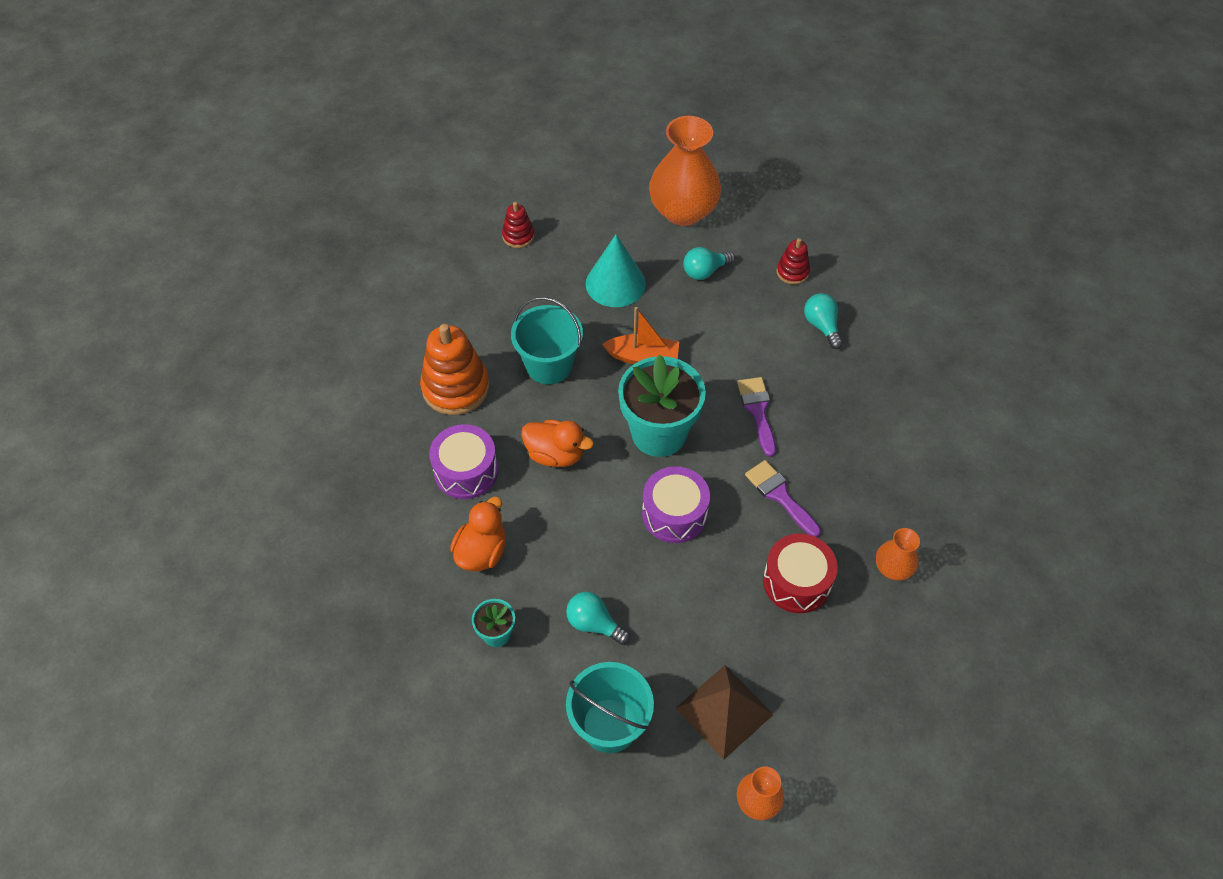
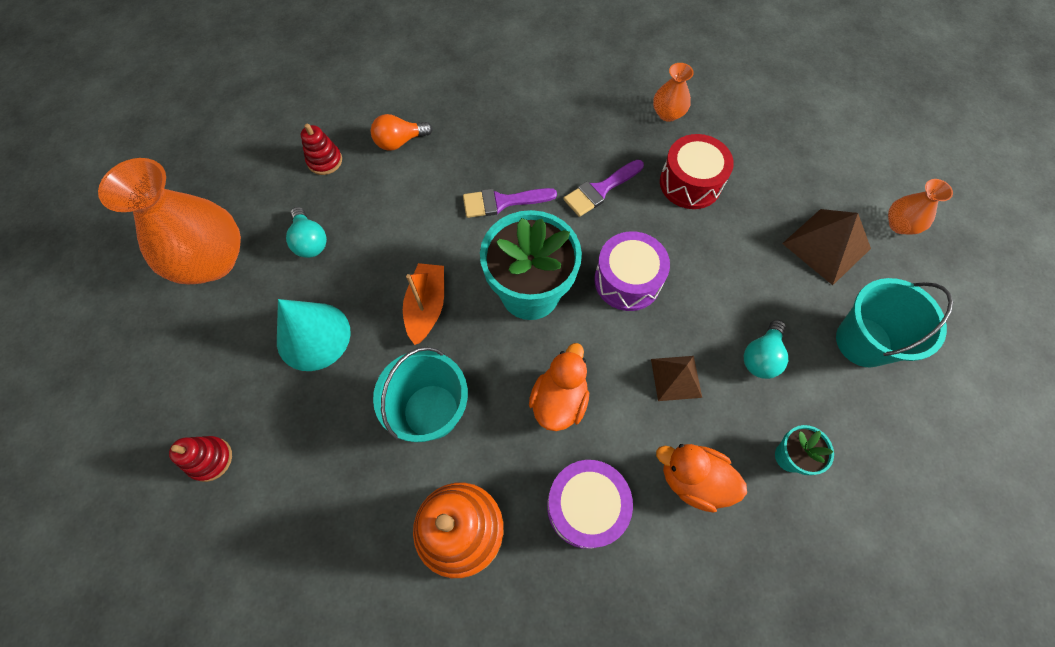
camera: 90 degrees left, 10 degrees up
turquoise light bulb [804,293,843,349] -> orange light bulb [371,114,432,151]
none -> brown pyramid [651,356,702,401]

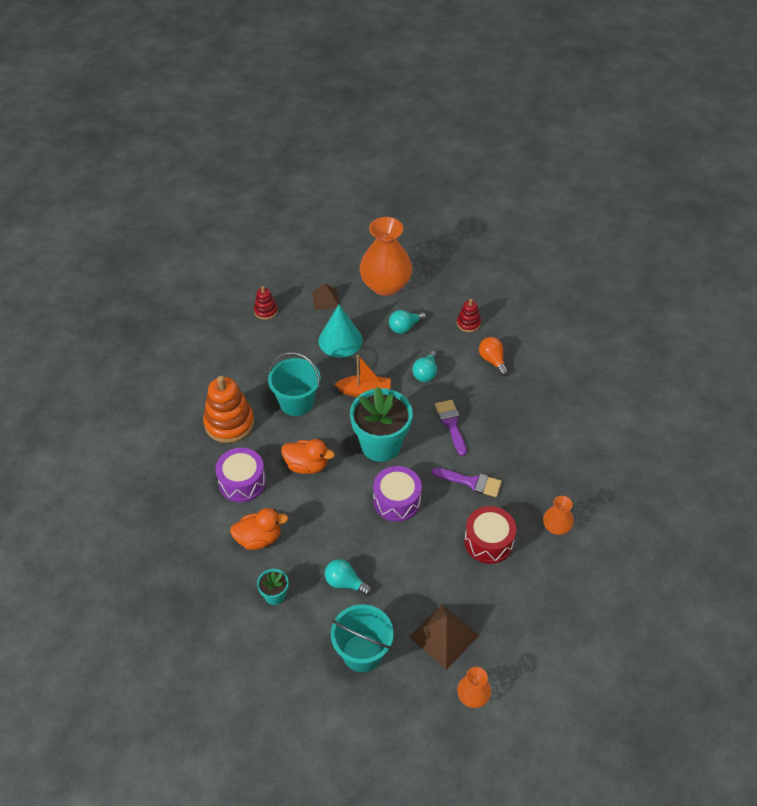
camera: 85 degrees right, 15 degrees down
purple brush [563,160,644,217] -> purple brush turned 150 degrees clockwise [432,468,502,497]
brown pyramid [651,356,702,401] -> brown pyramid moved to [312,283,339,310]
orange duck [656,444,747,513] -> orange duck turned 60 degrees clockwise [230,508,288,550]
none -> turquoise light bulb [413,350,437,382]

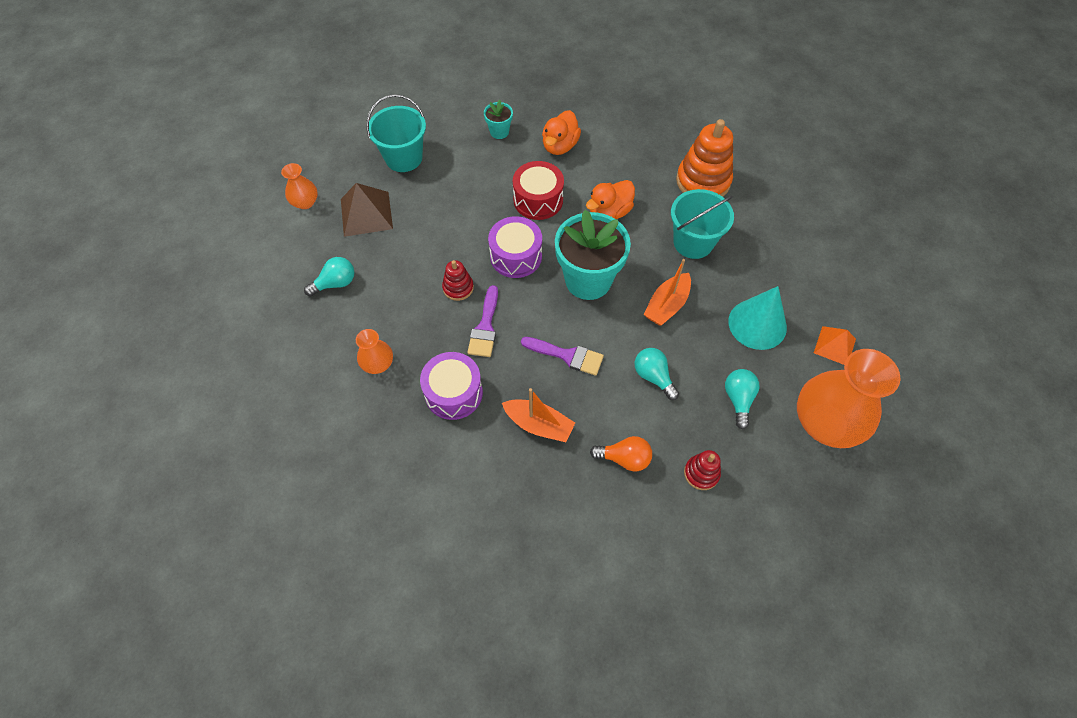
camera: 125 degrees right, 10 degrees up
purple drum [215,448,266,502] -> purple drum moved to [420,352,483,420]
red stacking toy [254,286,278,320] -> red stacking toy moved to [442,260,474,301]
brown pyramid [312,283,339,310] -> orange pyramid [814,326,856,365]
turquoise light bulb [325,559,372,596] -> turquoise light bulb moved to [304,257,354,296]
purple brush [432,468,502,497] -> purple brush turned 45 degrees counterclockwise [467,285,498,357]
red drum [464,506,516,564] -> red drum moved to [513,161,564,220]
none -> orange boat [502,388,575,442]

